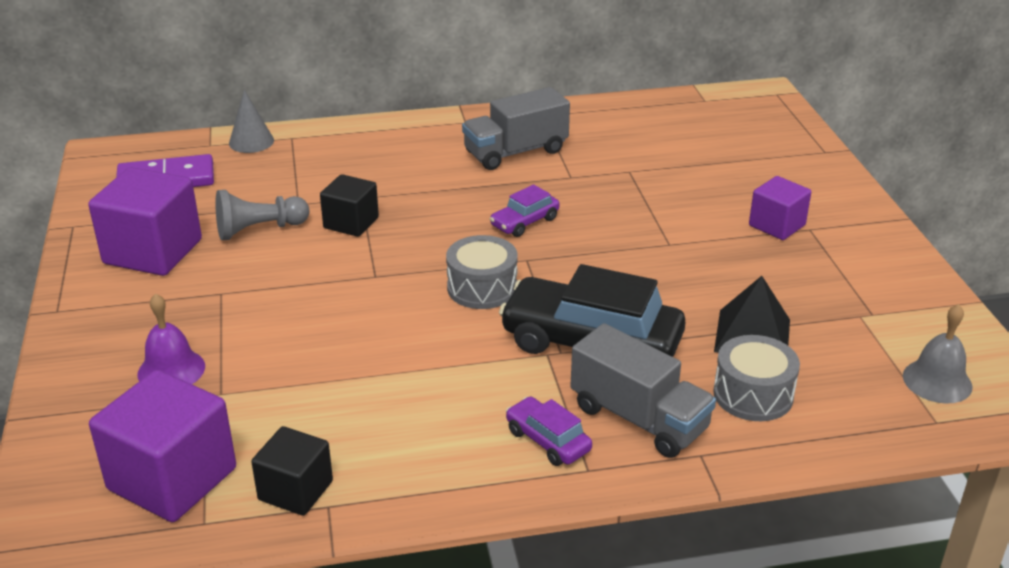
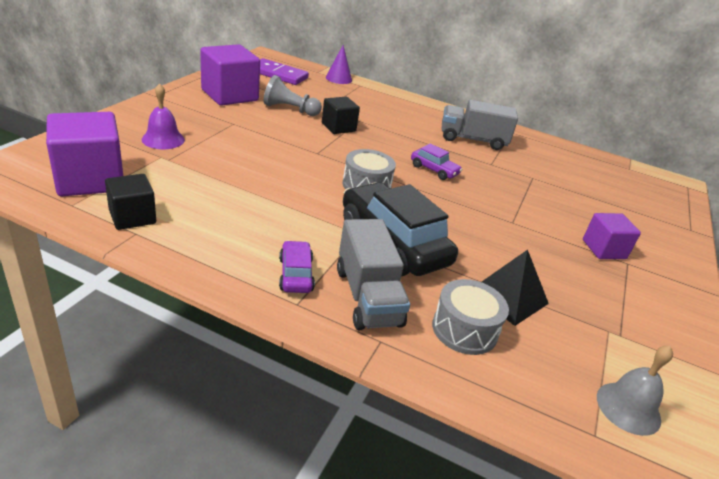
camera: 30 degrees right, 0 degrees up
grey cone [229,90,274,153] -> purple cone [326,45,352,84]
purple car [490,185,560,237] -> purple car turned 135 degrees counterclockwise [411,143,462,180]

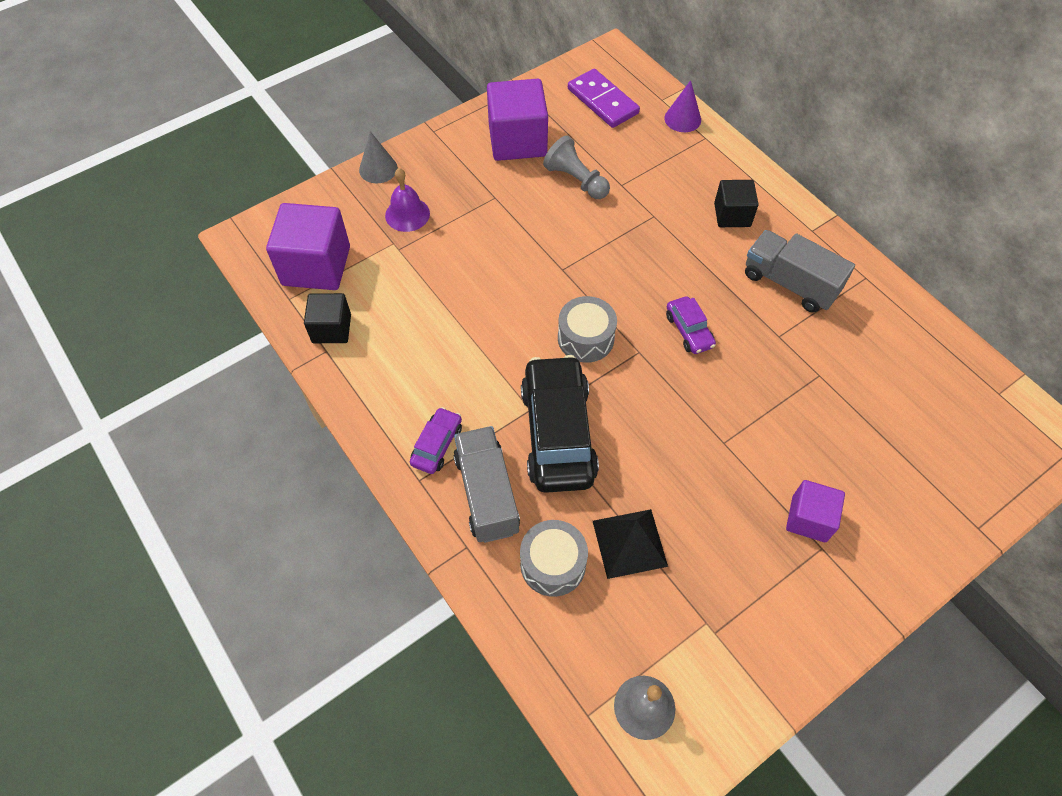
camera: 35 degrees right, 25 degrees up
black cube [322,97,360,134] -> black cube moved to [714,180,759,227]
grey truck [337,219,410,330] -> grey truck turned 150 degrees clockwise [453,426,520,543]
none -> grey cone [359,131,398,183]

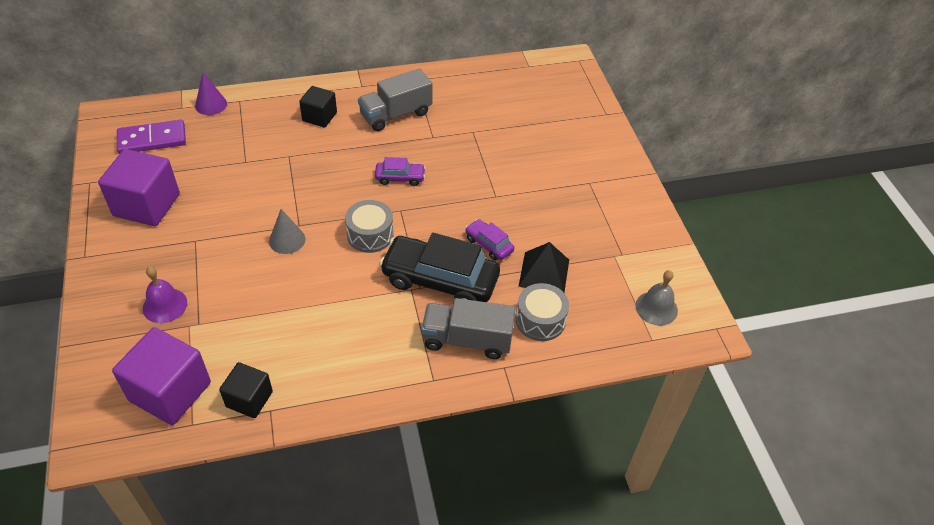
camera: 70 degrees left, 10 degrees down
grey cone [359,131,398,183] -> grey cone moved to [269,209,305,254]
purple car [410,407,462,474] -> purple car moved to [465,219,514,261]
grey pawn [543,135,610,199] -> none
purple cube [786,480,845,542] -> none

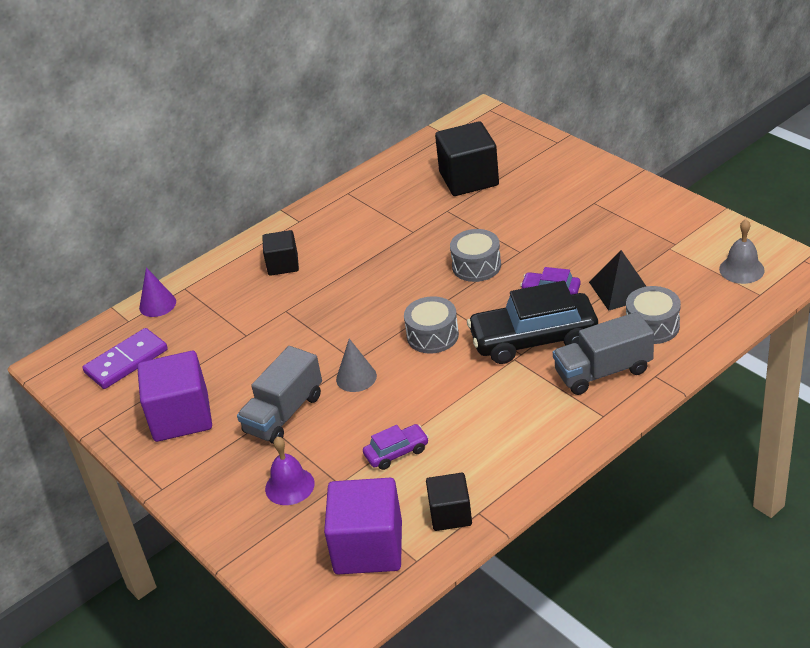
camera: 20 degrees left, 10 degrees down
grey truck [358,68,433,131] -> grey truck moved to [237,346,322,444]
purple car [375,157,426,186] -> purple car moved to [363,424,429,470]
none -> black cube [435,121,499,196]
none -> grey drum [450,229,501,282]

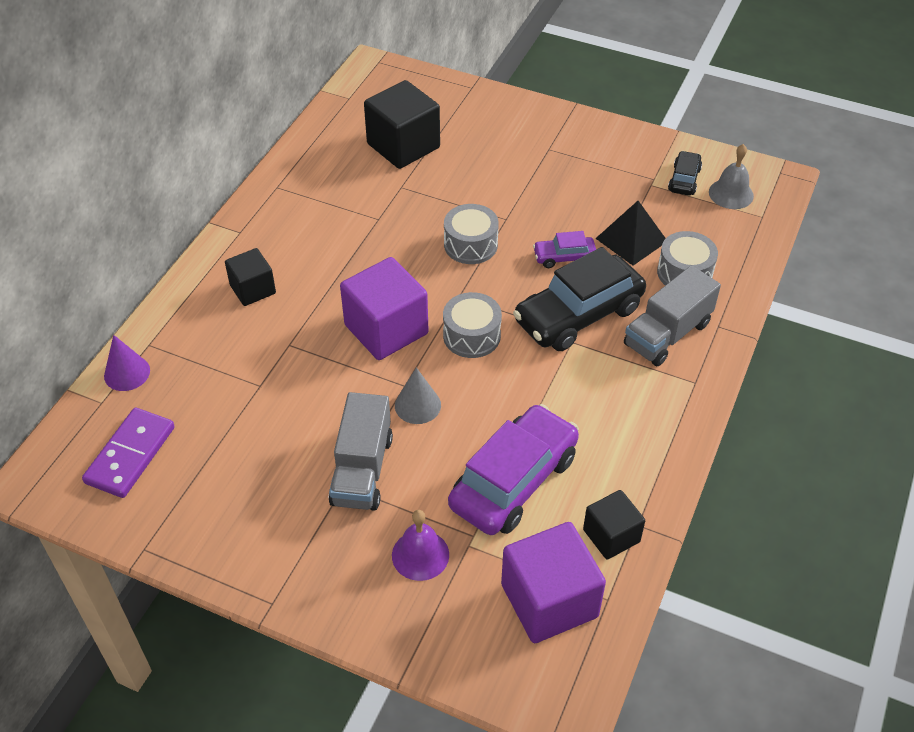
camera: 30 degrees left, 10 degrees up
purple cube [137,351,212,442] -> purple cube moved to [340,257,428,360]
purple car [363,424,429,470] -> purple car [448,404,579,535], size x2.09
none -> black car [668,151,702,196]

